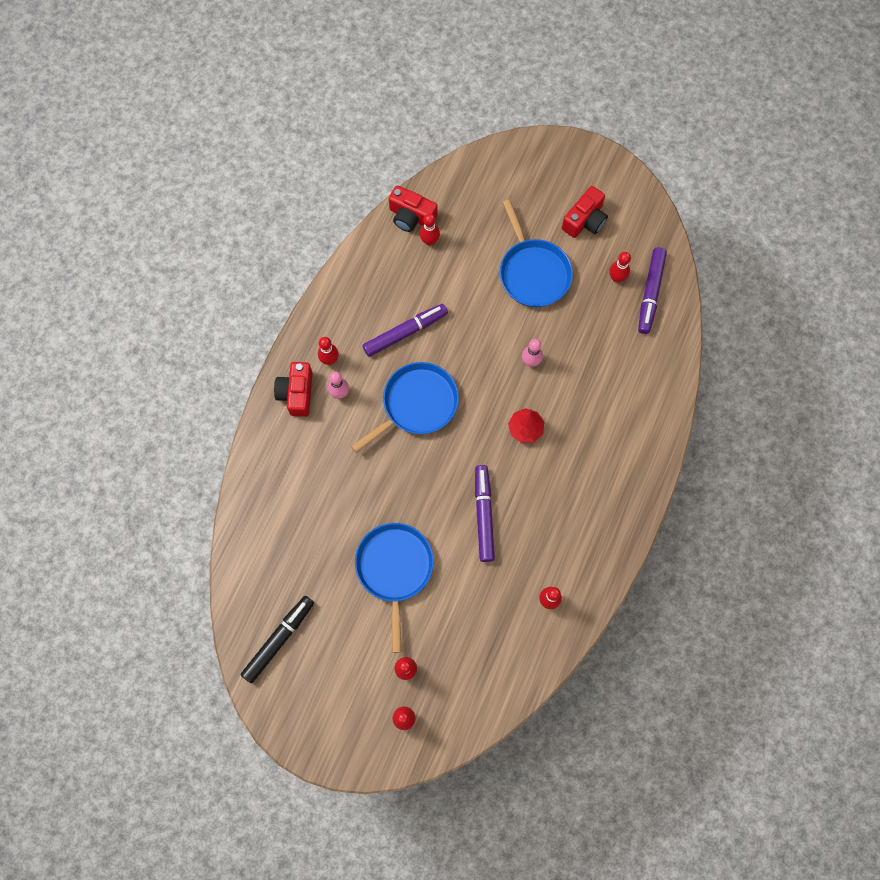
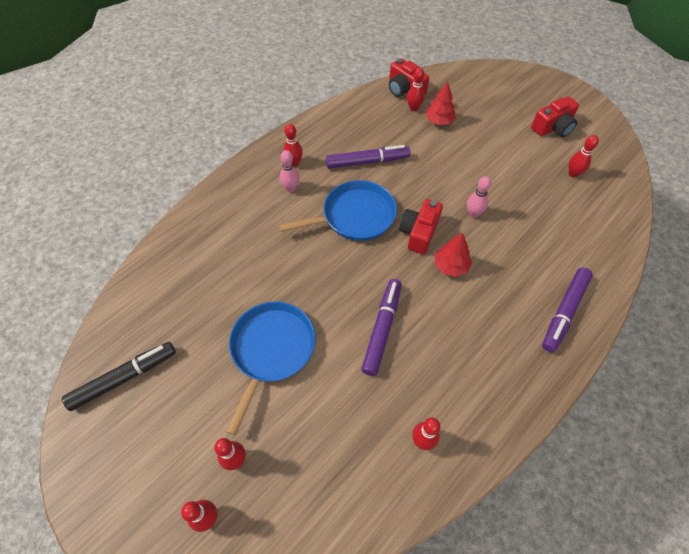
camera: 20 degrees right, 15 degrees down
red camera [274,362,312,417] -> red camera moved to [399,199,443,254]
blue pan [500,199,573,307] -> none
purple marker [638,247,667,334] -> purple marker moved to [542,267,593,352]
none -> red tree [425,82,456,125]

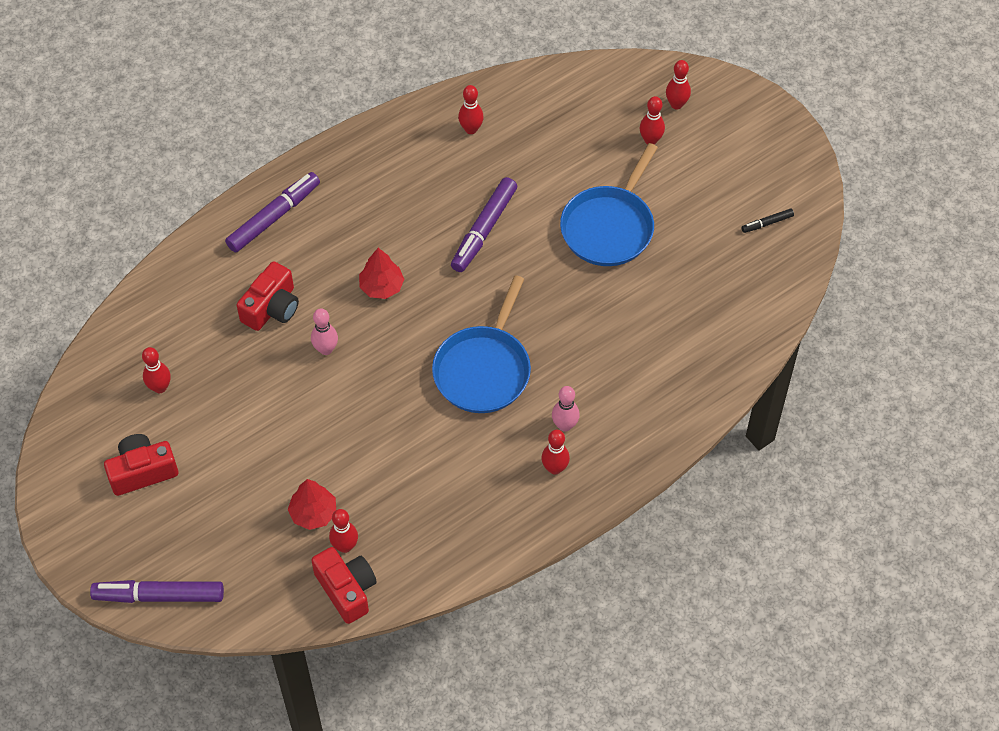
camera: 170 degrees left, 0 degrees up
black marker [62,342,176,411] -> black marker [741,209,794,233], size x0.48
blue pan [279,180,397,241] -> blue pan turned 60 degrees counterclockwise [432,275,531,413]
purple marker [326,145,410,169] -> purple marker moved to [90,580,224,603]
red camera [399,199,443,254] -> red camera moved to [237,261,299,331]

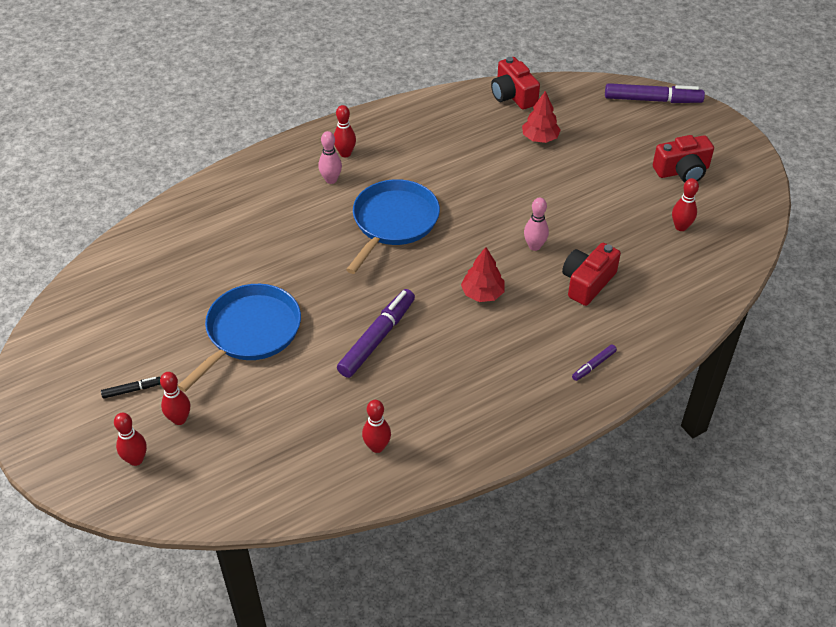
camera: 175 degrees left, 10 degrees down
purple marker [225,172,320,253] -> purple marker [572,344,617,381], size x0.48
red bowling pin [329,509,358,553] -> none
black marker [741,209,794,233] -> black marker moved to [101,377,160,399]

